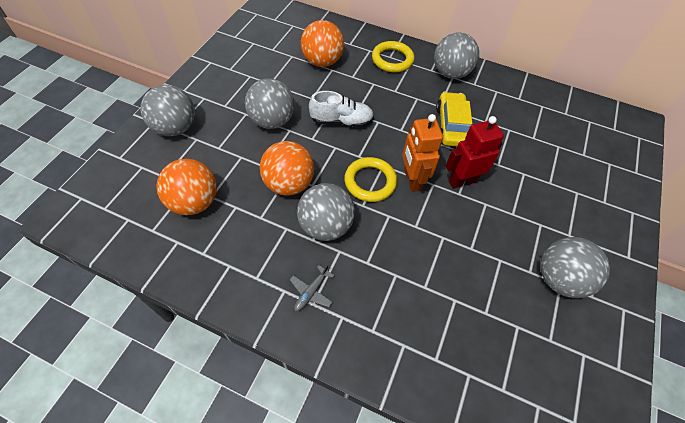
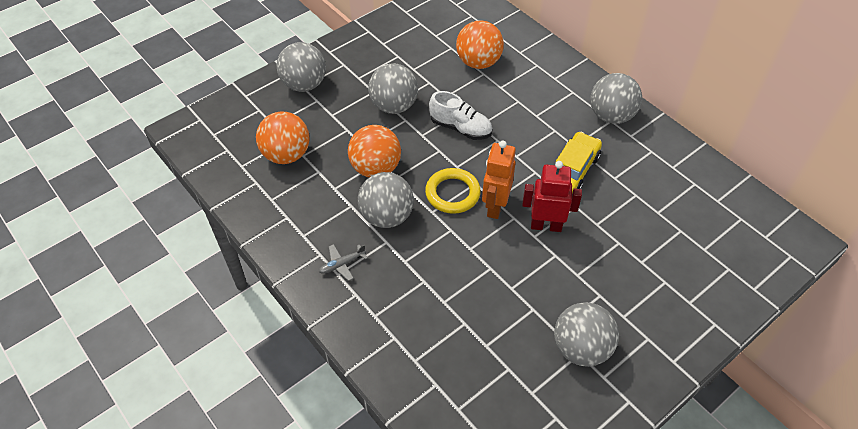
camera: 30 degrees right, 5 degrees down
yellow ring [372,41,415,72] -> none

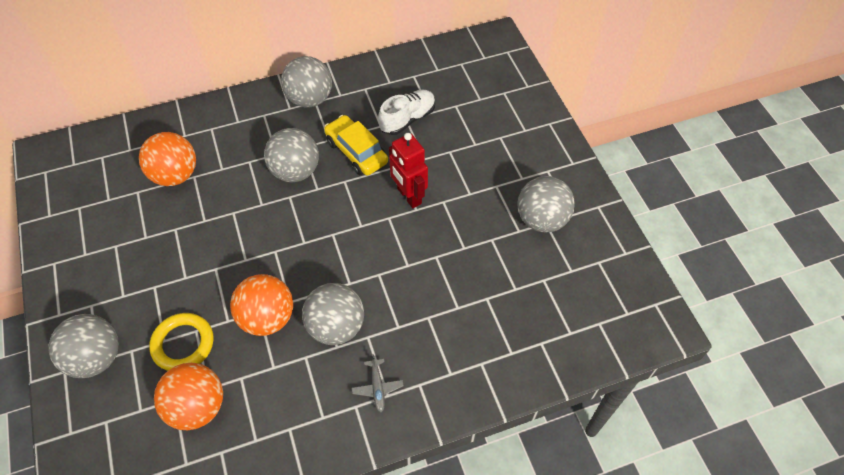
camera: 70 degrees left, 5 degrees up
grey ball [368,63,418,114] -> grey ball moved to [264,128,319,182]
yellow ring [425,168,481,214] -> yellow ring moved to [149,313,214,371]
white shoe [429,91,493,140] -> white shoe moved to [378,90,435,135]
orange robot [482,141,516,219] -> none
red robot [522,161,582,232] -> red robot turned 60 degrees counterclockwise [389,133,428,208]

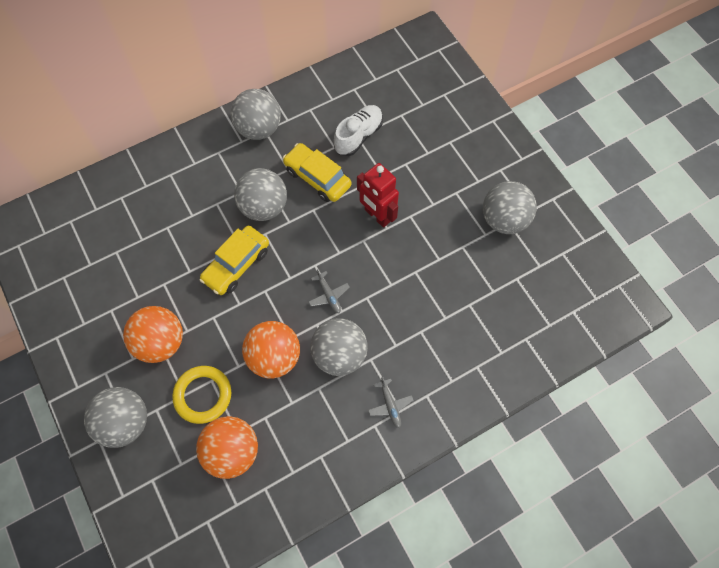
camera: 10 degrees left, 10 degrees up
orange ball [139,132,196,186] -> orange ball moved to [123,306,183,363]
none -> yellow car [199,226,269,295]
none -> grey plane [309,269,350,313]

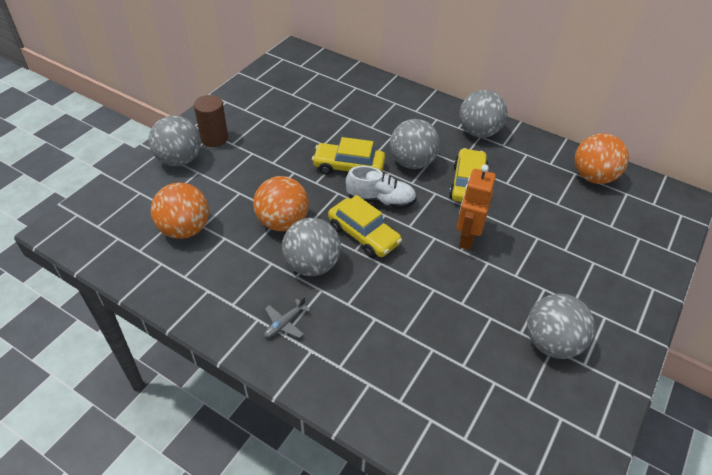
camera: 60 degrees right, 20 degrees down
orange ball [123,306,183,363] -> orange ball moved to [575,133,629,184]
yellow ring [172,366,231,424] -> none
grey plane [309,269,350,313] -> yellow car [328,195,402,258]
white shoe [334,105,383,156] -> white shoe moved to [346,166,417,209]
red robot [357,163,399,228] -> orange robot [457,164,496,250]
none -> brown cylinder [194,95,228,147]

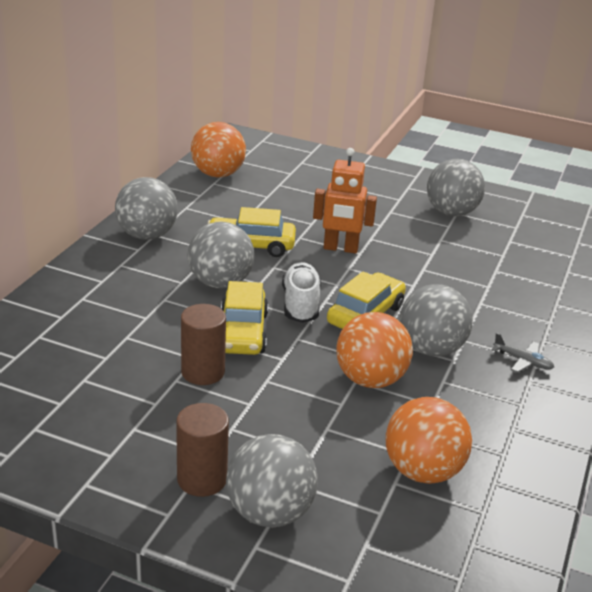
camera: 100 degrees left, 15 degrees down
none -> brown cylinder [181,304,226,385]

